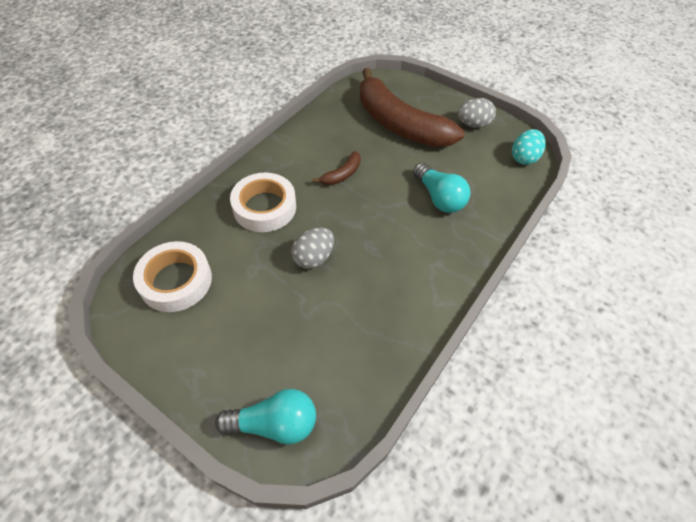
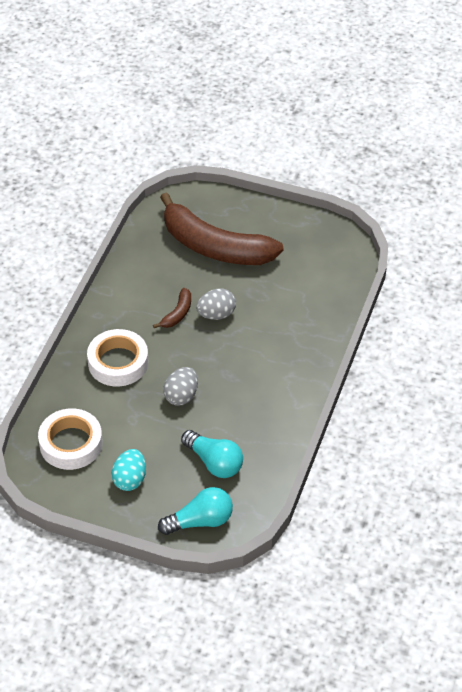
camera: 15 degrees left, 5 degrees down
turquoise light bulb [413,163,470,213] -> turquoise light bulb moved to [181,430,243,478]
grey egg [458,98,496,128] -> grey egg moved to [196,289,236,320]
turquoise egg [512,129,546,165] -> turquoise egg moved to [111,449,146,491]

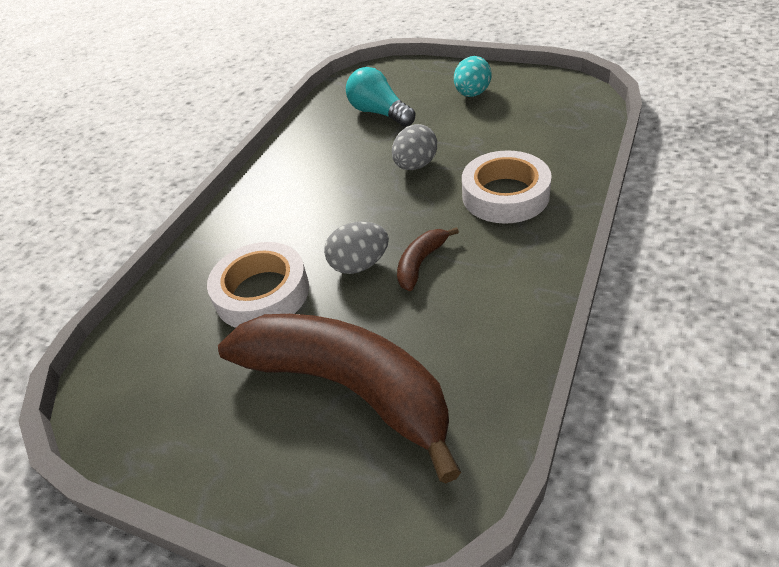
camera: 170 degrees left, 5 degrees down
white tape [38,408,103,470] -> white tape moved to [207,242,309,328]
turquoise light bulb [158,487,233,535] -> none

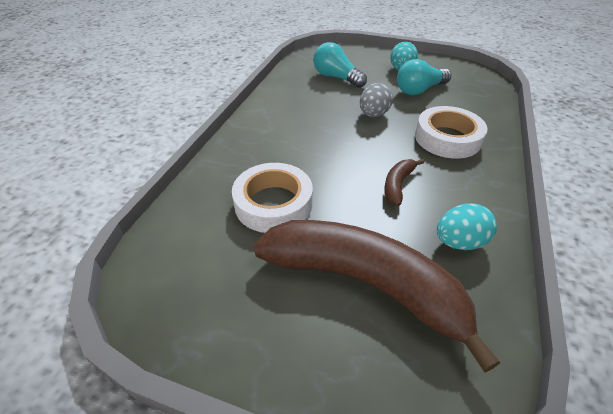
camera: 10 degrees left, 0 degrees up
grey egg [324,222,389,274] -> none
none -> turquoise light bulb [397,59,452,95]
none -> turquoise egg [437,203,497,250]

